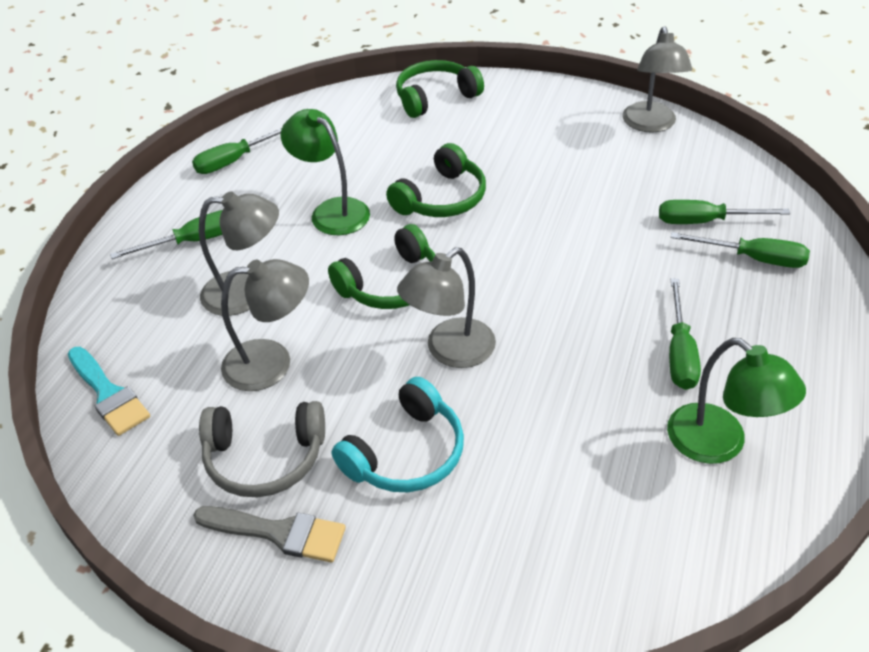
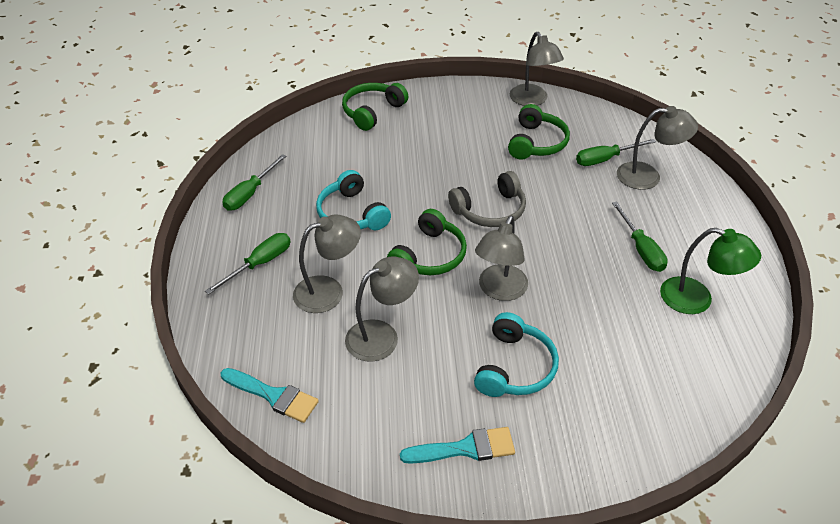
camera: 25 degrees left, 0 degrees up
grey brush [193,506,346,562] -> turquoise brush [400,427,515,464]
grey headphones [199,401,325,497] -> grey headphones moved to [448,171,526,227]
green lamp [281,109,370,235] -> turquoise headphones [316,170,391,230]
green headphones [386,143,486,217] -> green headphones moved to [508,104,570,160]
green screwdriver [670,232,810,268] -> grey lamp [617,106,698,190]

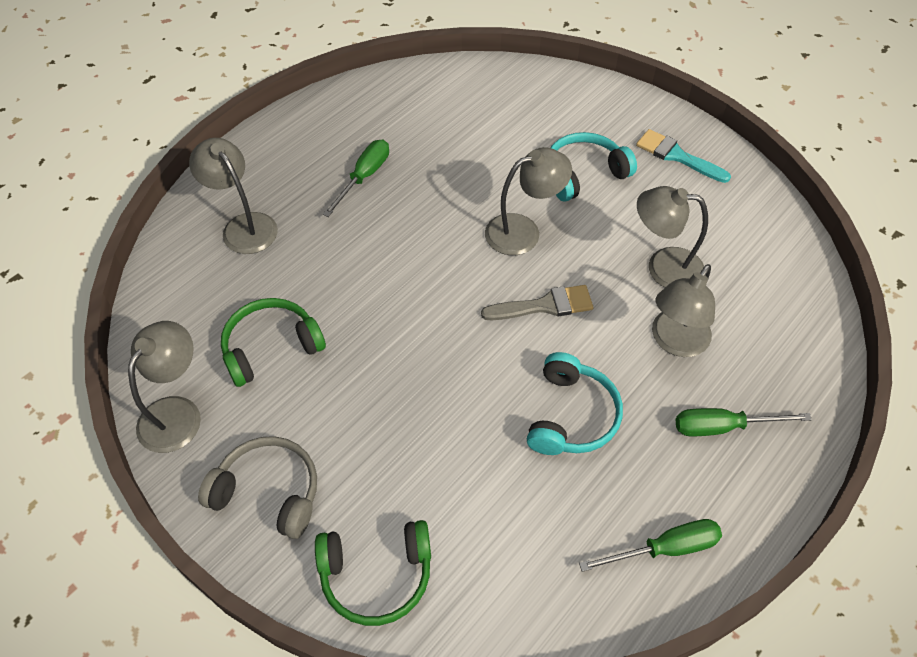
camera: 135 degrees left, 10 degrees up
turquoise brush [221,368,319,423] -> none
grey lamp [293,214,361,313] -> grey lamp turned 75 degrees counterclockwise [652,264,715,357]
green headphones [387,209,467,275] -> grey brush [481,285,594,320]
grey headphones [448,171,526,227] -> grey headphones moved to [198,436,317,539]
green screwdriver [576,139,656,166] -> none
green lamp [660,228,761,314] -> none

